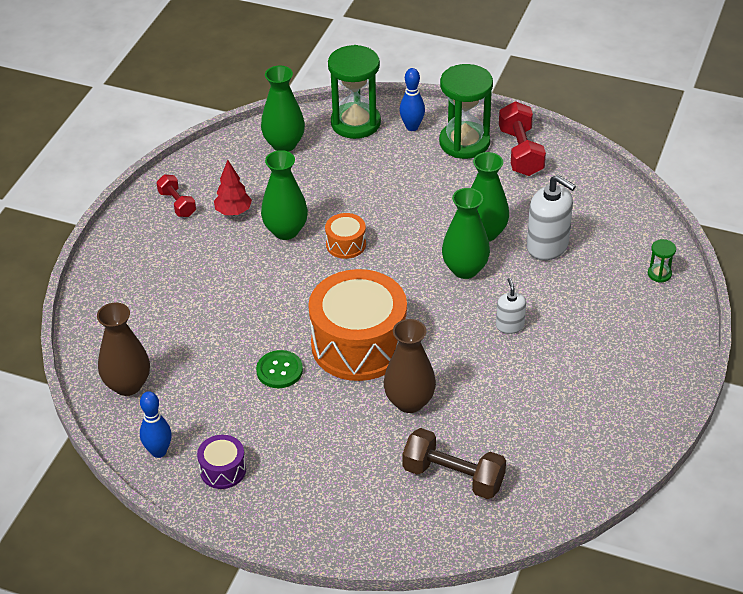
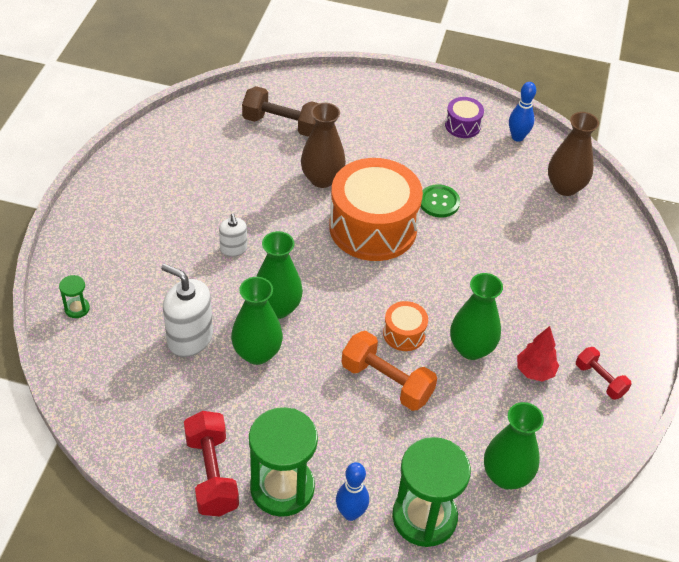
camera: 170 degrees right, 5 degrees up
none -> orange dumbbell [342,331,437,411]

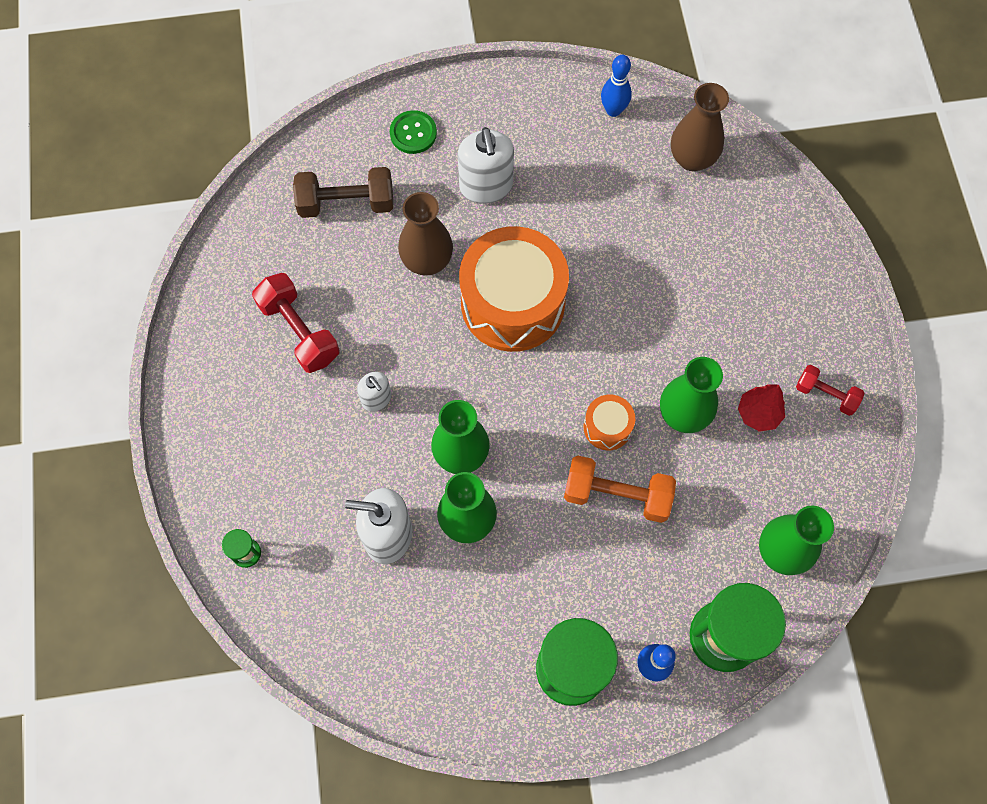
camera: 20 degrees left, 20 degrees up
red dumbbell [184,411,239,516] -> red dumbbell moved to [252,273,340,373]
green button [421,184,460,218] -> green button moved to [390,110,437,154]
purple drum [445,97,484,138] -> none
none -> white soap dispenser [457,127,514,204]

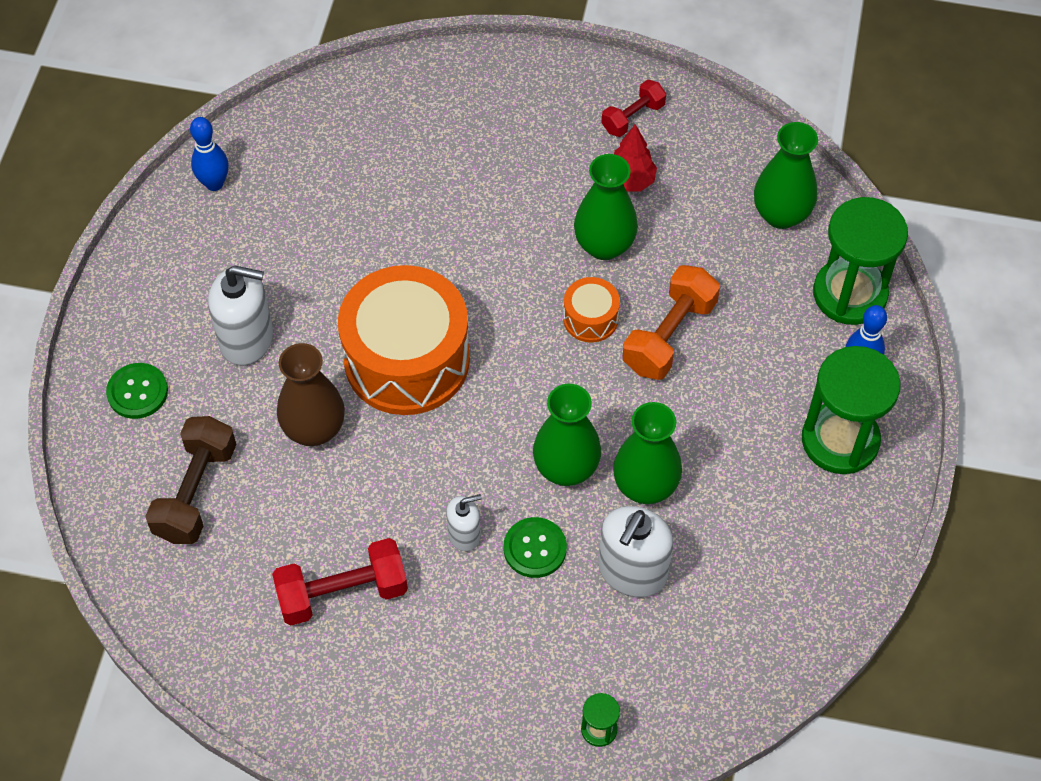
camera: 70 degrees left, 10 degrees down
brown vase [671,83,729,171] -> none
none -> green button [504,517,567,578]

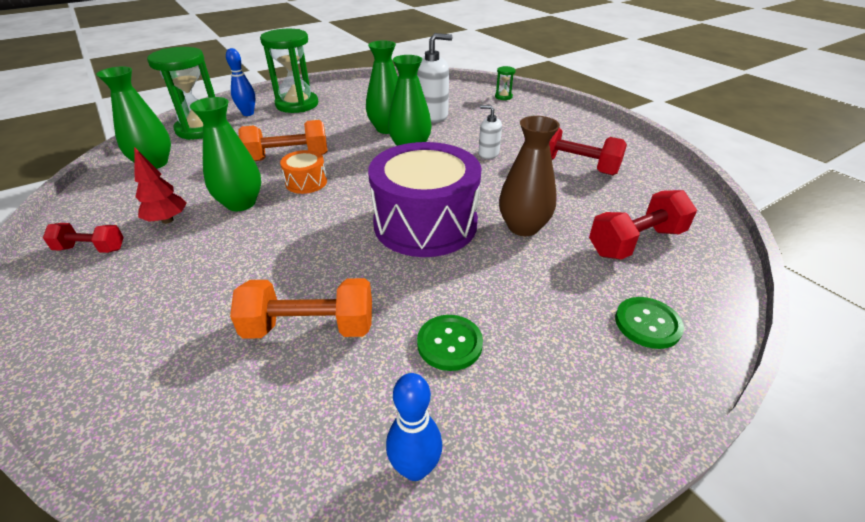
camera: 135 degrees left, 20 degrees down
brown dumbbell [145,416,237,544] -> red dumbbell [589,190,697,260]
white soap dispenser [208,265,273,366] -> none
orange drum [338,265,470,415] -> purple drum [368,142,482,257]
green button [504,517,567,578] -> green button moved to [417,315,483,371]
none -> orange dumbbell [230,278,372,339]

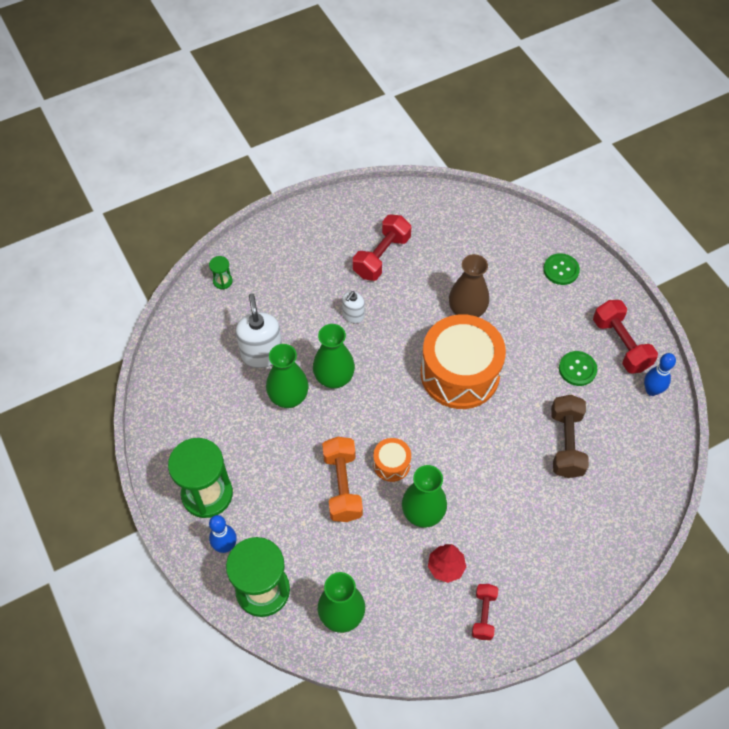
camera: 85 degrees left, 20 degrees up
orange dumbbell [230,278,372,339] -> brown dumbbell [551,395,589,478]
purple drum [368,142,482,257] -> orange drum [421,314,506,409]
red dumbbell [589,190,697,260] -> red dumbbell moved to [593,300,658,374]

